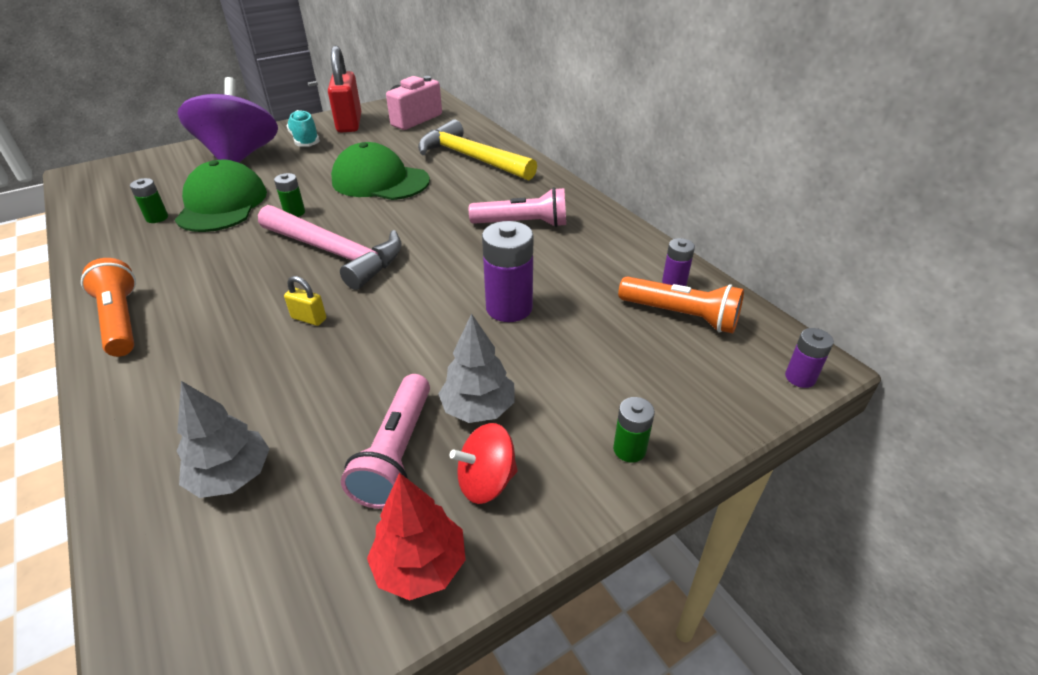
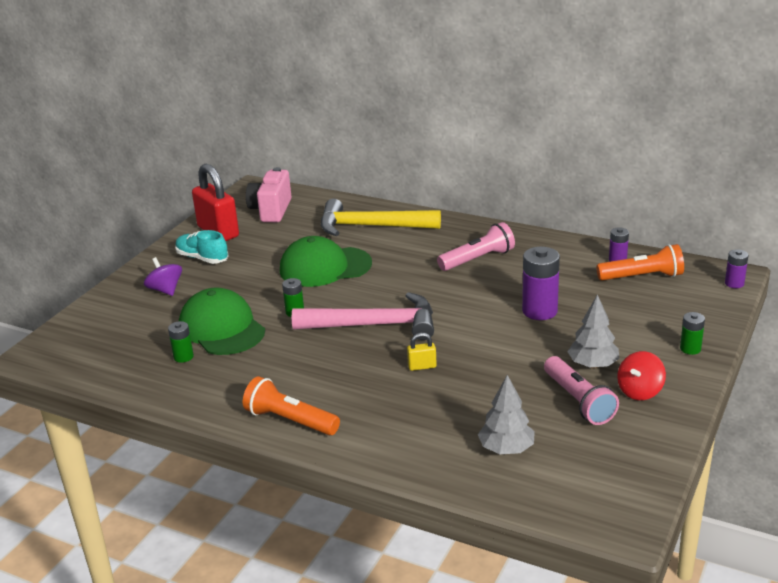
camera: 30 degrees left, 10 degrees down
purple spinning top [177,77,278,163] -> purple spinning top [144,257,182,296], size x0.46
red tree [367,473,466,600] -> none

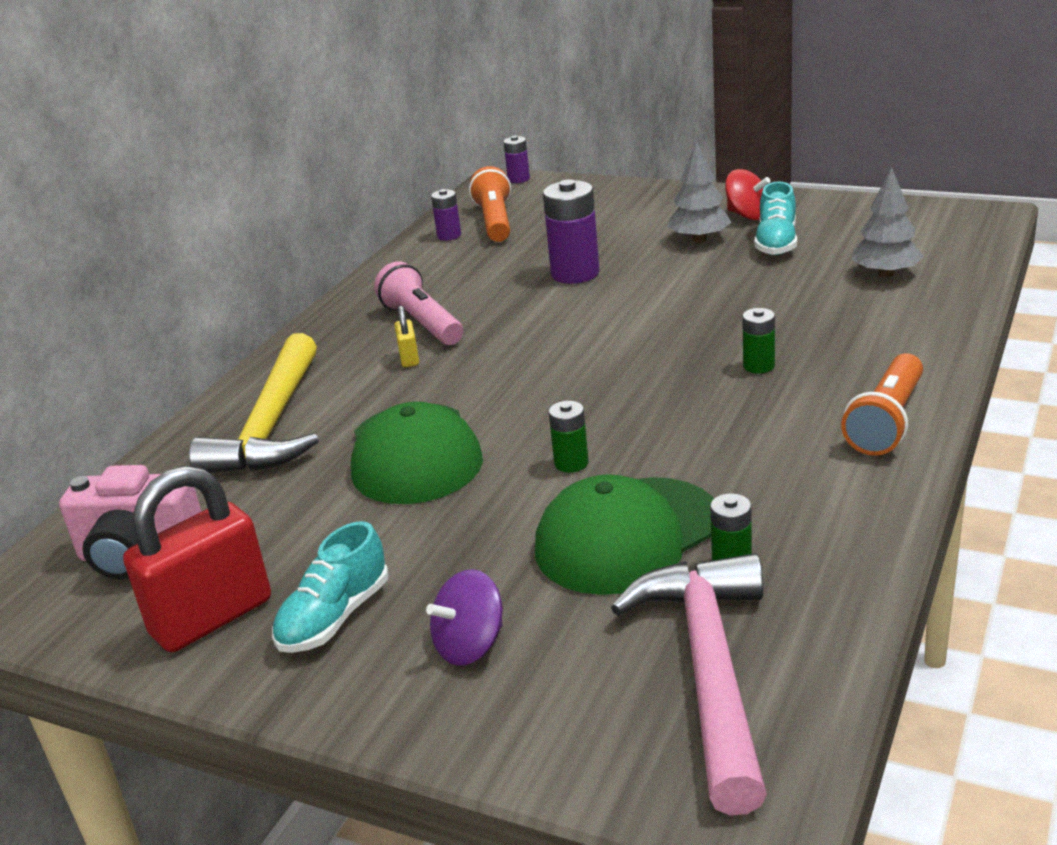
camera: 90 degrees left, 0 degrees up
pink hammer [292,292,434,340] -> pink hammer moved to [611,553,767,815]
yellow padlock [407,333,437,371] -> yellow padlock moved to [394,305,419,367]
pink flashlight [544,356,619,425] -> turquoise shoe [754,181,797,255]
green battery [680,312,705,355] -> green battery moved to [742,308,775,374]

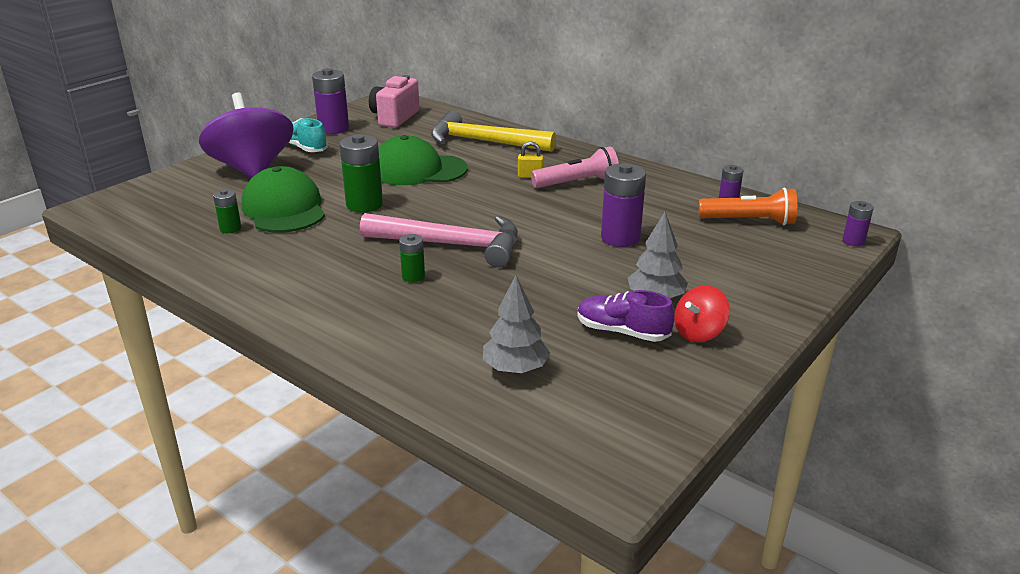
camera: 100 degrees right, 0 degrees up
red padlock [123,466,271,652] -> purple battery [312,68,349,134]
purple spinning top [426,569,503,666] -> purple spinning top [199,92,293,178], size x2.16
green battery [549,401,589,473] -> green battery [339,134,383,212], size x1.83
pink hammer [611,553,767,815] -> pink hammer moved to [360,213,518,267]
turquoise shoe [754,181,797,255] -> purple shoe [577,290,675,342]
orange flashlight [841,353,923,456] -> none

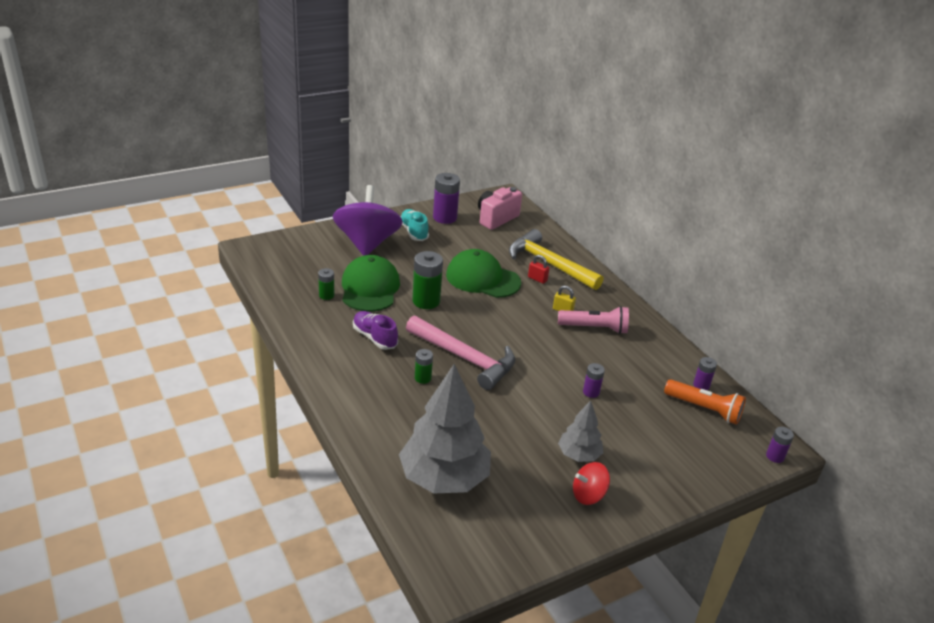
camera: 20 degrees right, 5 degrees up
grey tree [483,275,550,373] -> grey tree [399,364,491,494], size x1.93
purple shoe [577,290,675,342] -> purple shoe moved to [353,311,398,350]
purple battery [601,163,646,247] -> purple battery [583,363,605,398], size x0.55
none -> red padlock [528,255,549,284]

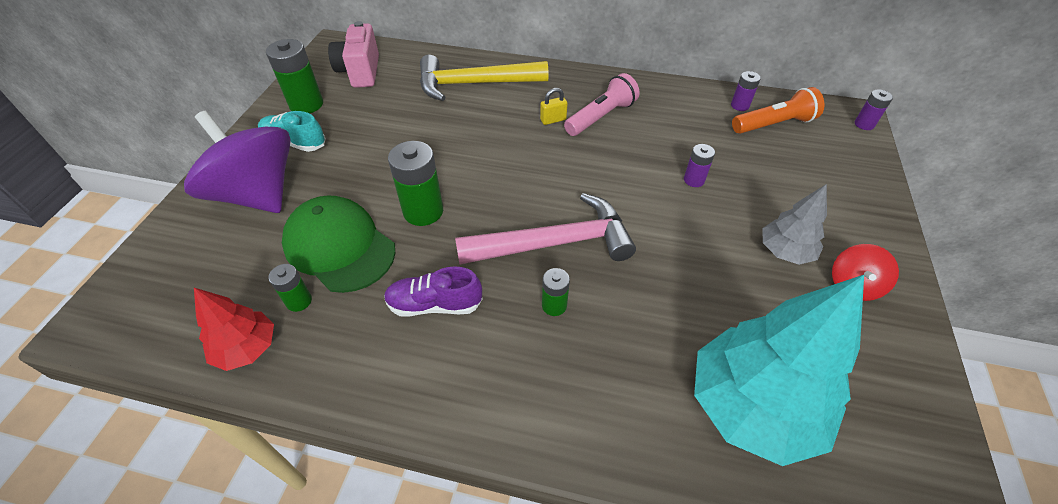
camera: 45 degrees left, 15 degrees up
grey tree [399,364,491,494] -> turquoise tree [694,275,864,466]
purple battery [433,173,460,224] -> green battery [266,39,323,113]
green cap [446,249,521,298] -> none
red padlock [528,255,549,284] -> none
none -> red tree [194,288,274,371]

